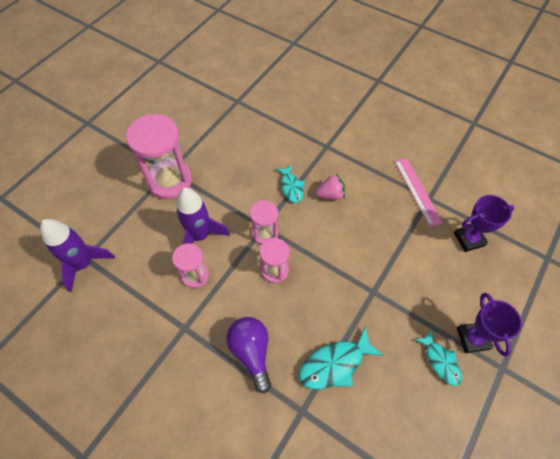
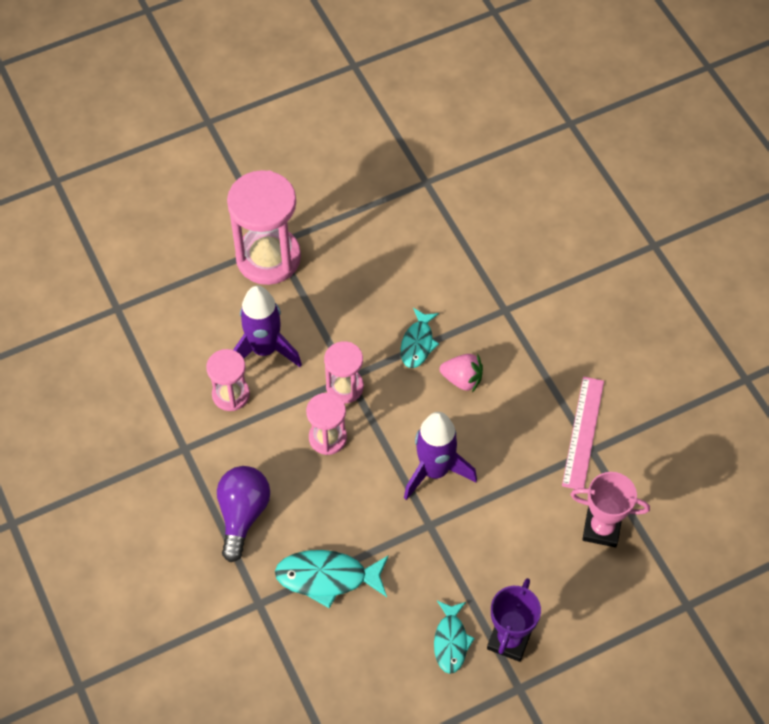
camera: 30 degrees right, 0 degrees up
purple rocket [40,219,115,292] -> purple rocket moved to [404,412,477,500]
purple trophy [454,195,515,252] -> pink trophy [570,472,650,547]

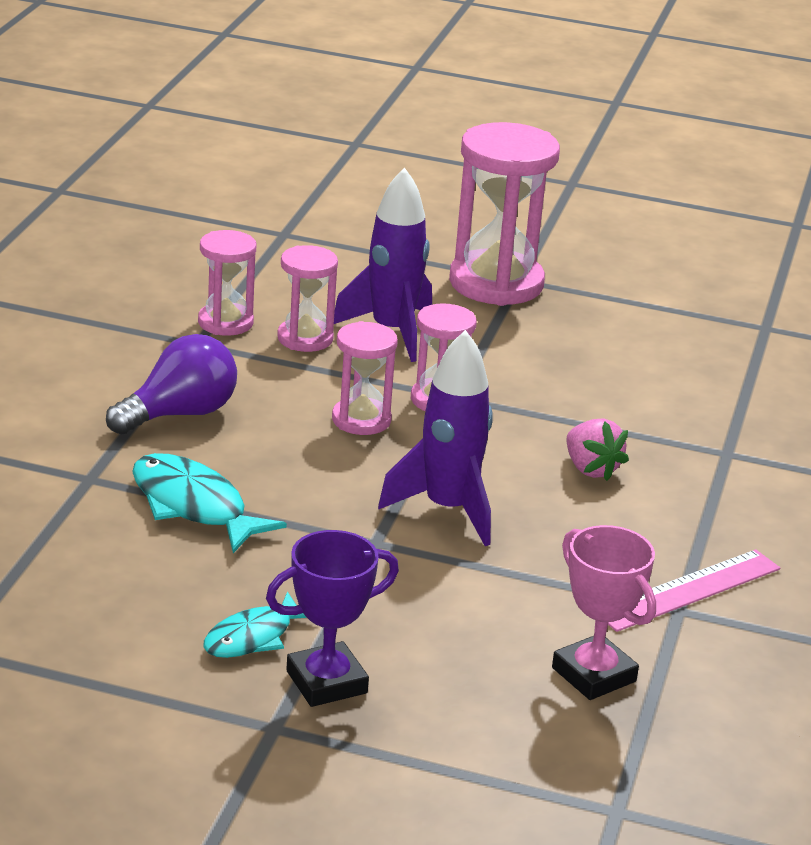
camera: 40 degrees right, 30 degrees down
turquoise fish [401,308,439,368] -> none
none -> pink hourglass [198,230,256,336]

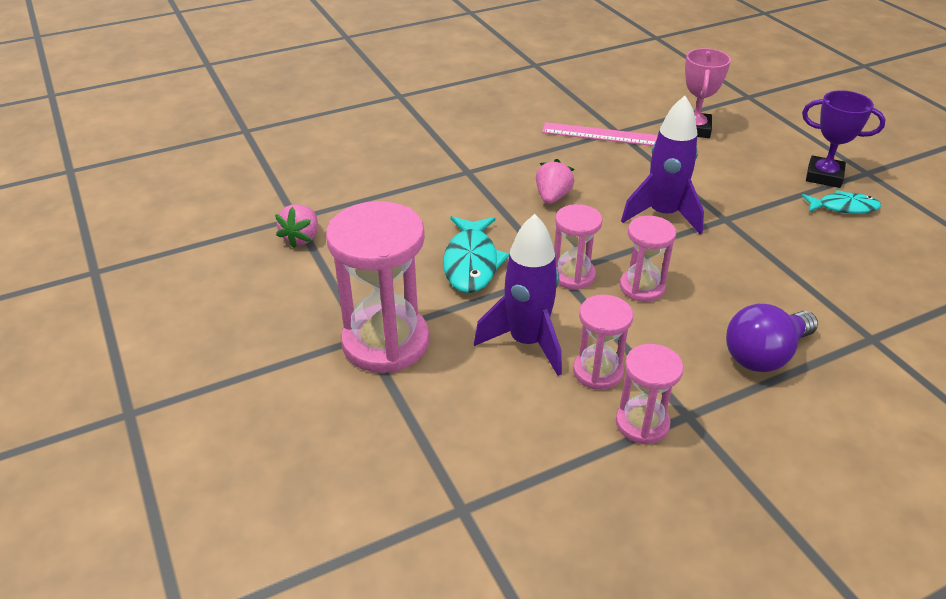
camera: 130 degrees left, 10 degrees up
purple light bulb [106,334,237,435] -> purple light bulb turned 45 degrees counterclockwise [726,304,818,372]
turquoise fish [132,453,287,553] -> turquoise fish moved to [443,216,509,293]
none -> pink strawberry [275,204,318,248]

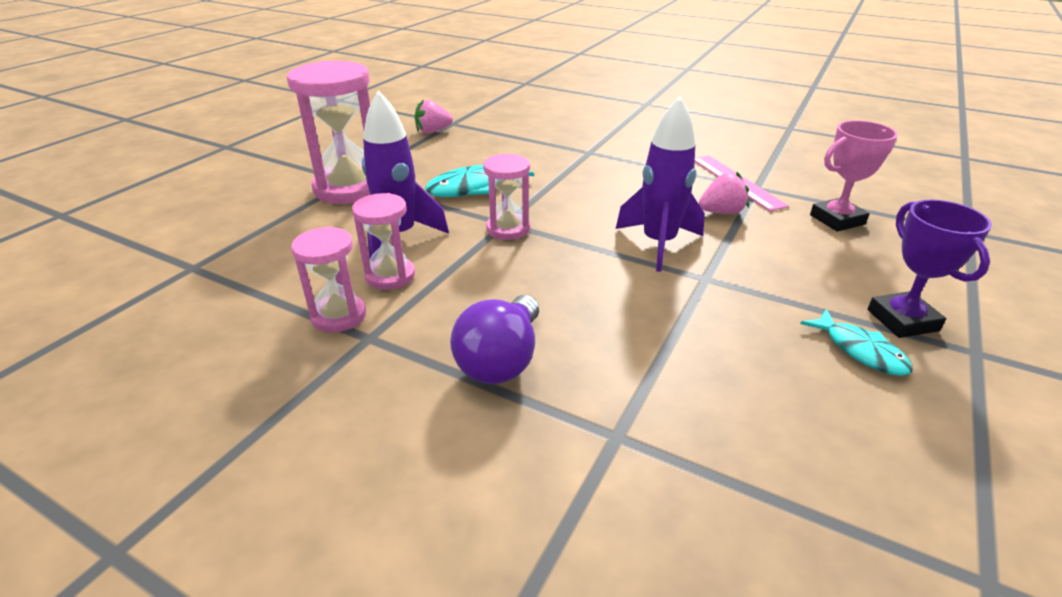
camera: 55 degrees right, 5 degrees down
pink strawberry [536,159,574,204] -> pink strawberry moved to [699,172,749,214]
pink hourglass [620,216,676,302] -> none
purple light bulb [726,304,818,372] -> purple light bulb turned 90 degrees counterclockwise [450,295,539,384]

